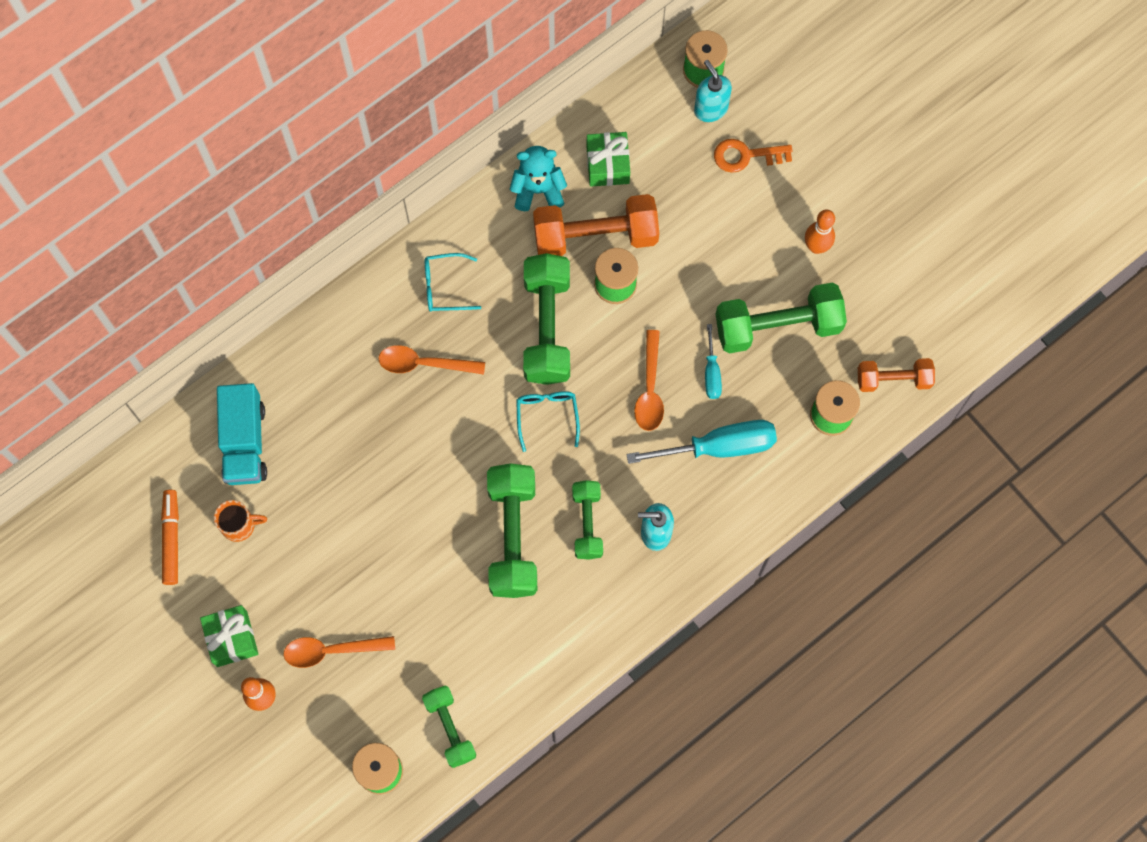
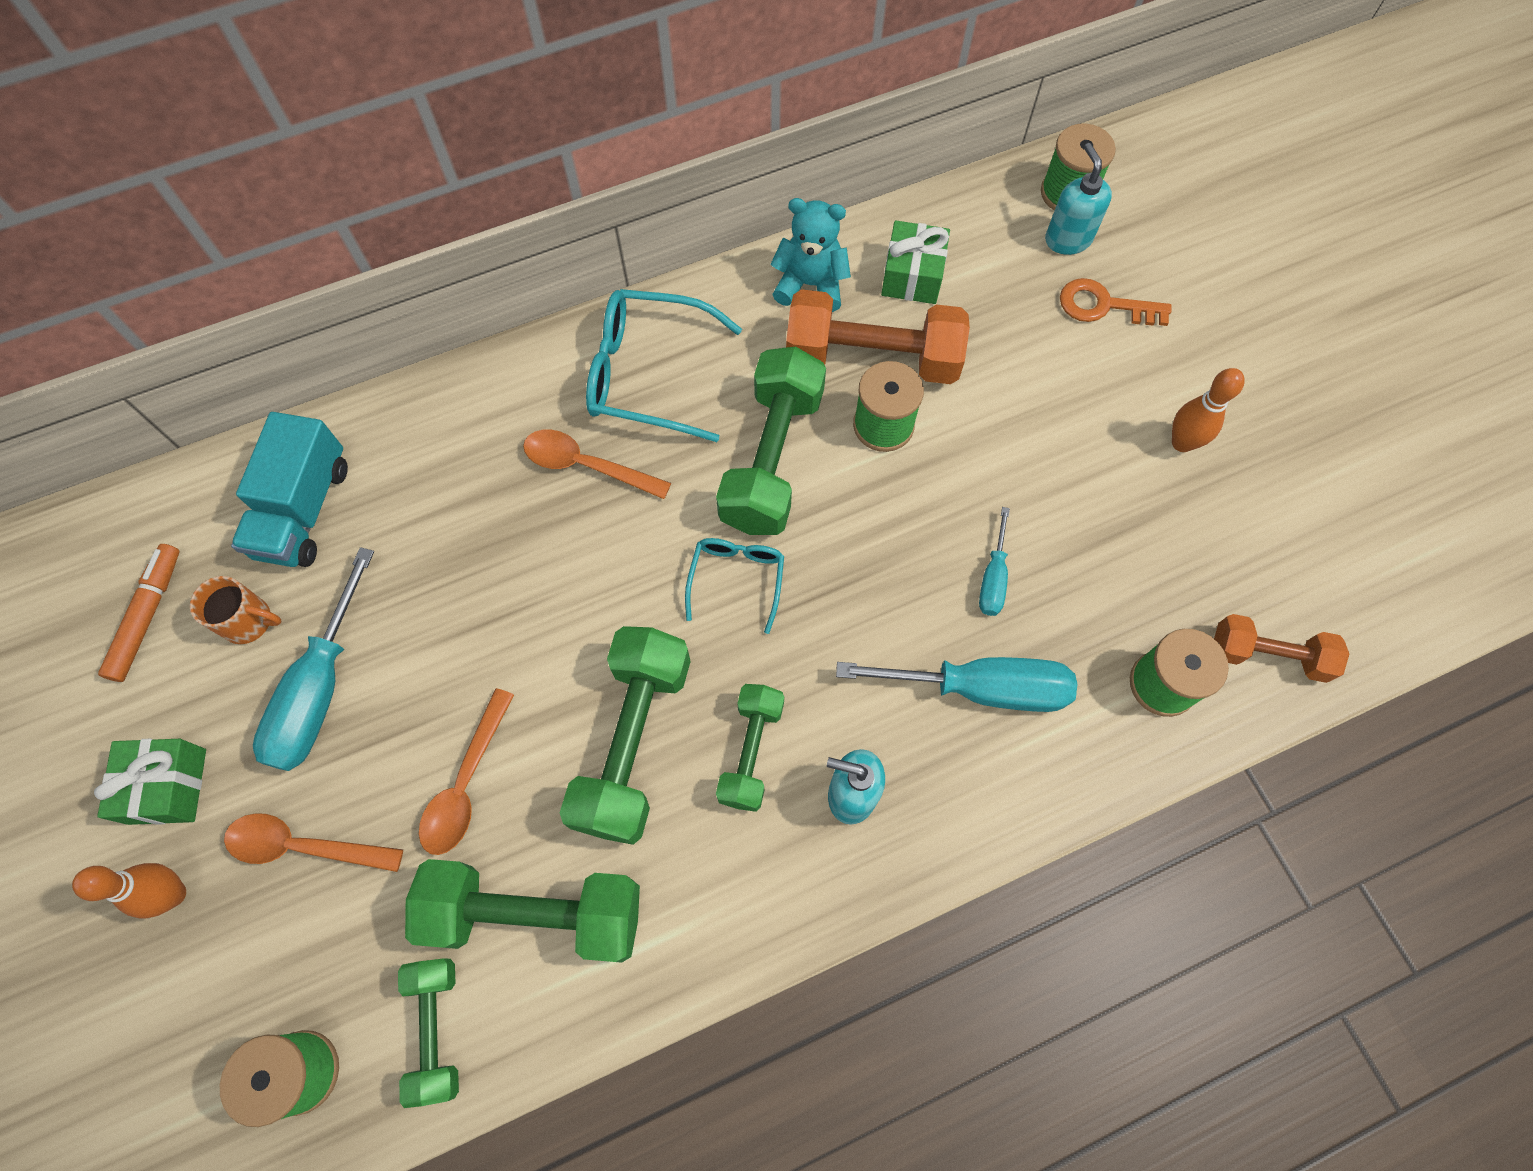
camera: 15 degrees right, 5 degrees down
turquoise glasses [424,253,481,312] -> turquoise glasses [586,289,742,442], size x1.74
orange spoon [634,330,664,431] -> orange spoon moved to [419,688,514,855]
green dumbbell [716,283,847,353] -> green dumbbell moved to [405,859,640,963]
none -> turquoise screwdriver [253,547,374,771]

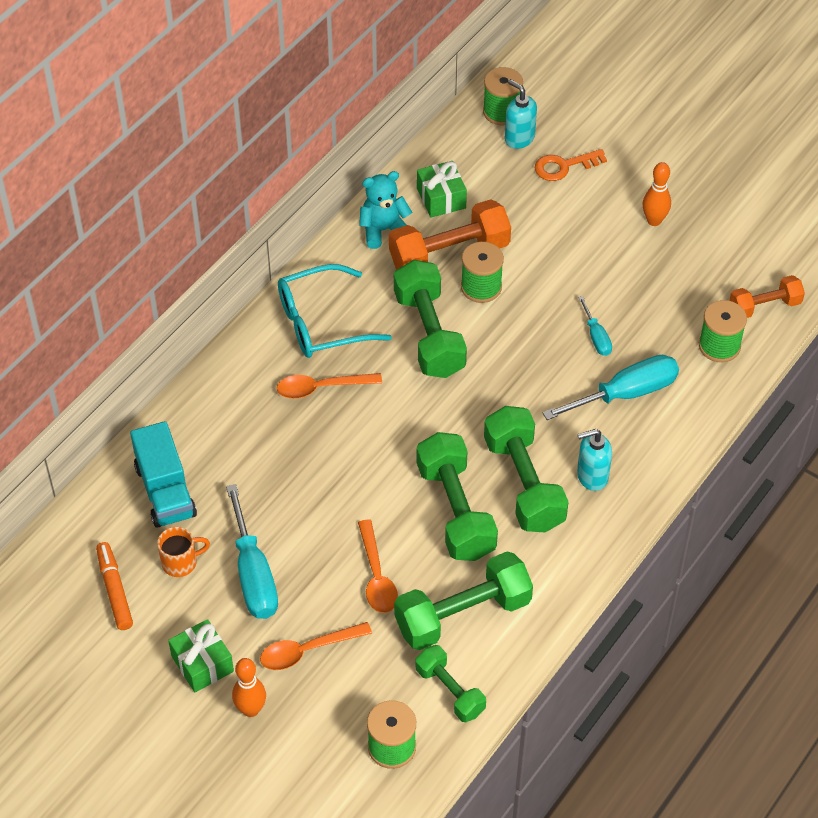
camera: 30 degrees left, 15 degrees down
turquoise glasses [685,538,784,634] -> none
green dumbbell [716,684,784,812] -> green dumbbell [484,406,569,533], size x1.69

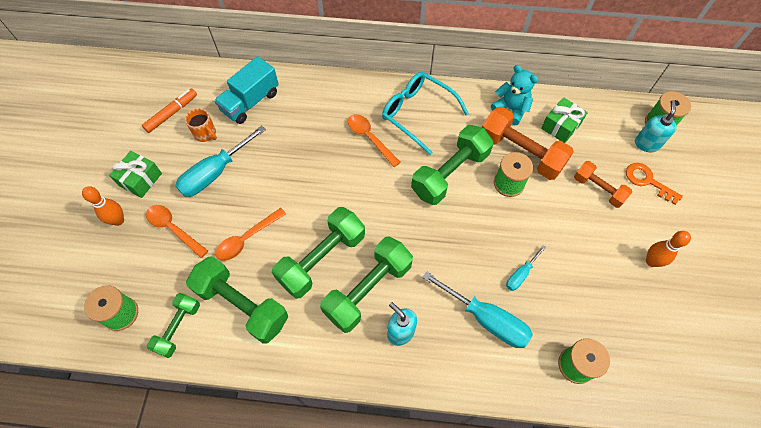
camera: 60 degrees right, 10 degrees up
orange dumbbell [729,275,805,318] -> orange dumbbell moved to [574,161,632,208]

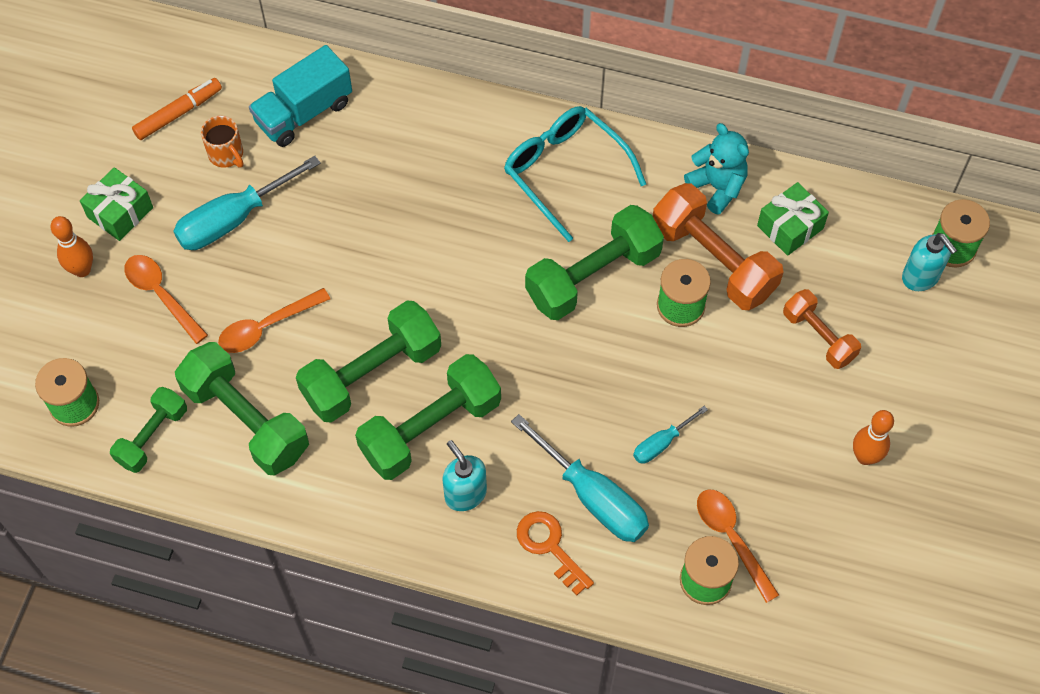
camera: 10 degrees right, 0 degrees up
orange spoon [348,114,401,167] -> orange spoon moved to [697,489,779,603]
orange key [626,163,683,205] -> orange key moved to [517,511,594,595]
turquoise soap dispenser [635,100,677,152] -> turquoise soap dispenser turned 120 degrees clockwise [902,233,957,291]

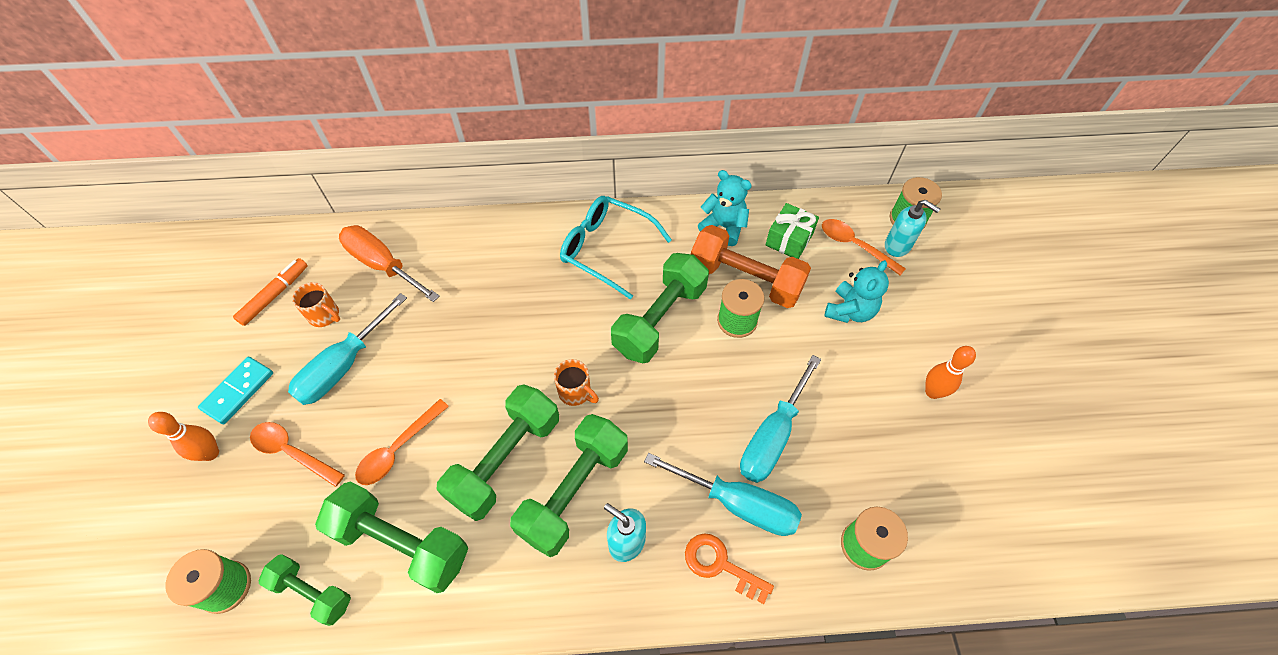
camera: 20 degrees left, 5 degrees down
green gift [80,167,153,241] -> turquoise domino [198,357,273,425]
green dumbbell [110,387,187,473] -> green dumbbell turned 75 degrees counterclockwise [259,554,351,626]
turquoise truck [249,45,352,147] -> orange screwdriver [339,225,440,302]
turquoise screwdriver [633,406,708,464] -> turquoise screwdriver [740,355,821,483], size x1.91
orange spoon [697,489,779,603] -> orange spoon moved to [822,219,906,275]
orange dumbbell [783,289,861,369] -> turquoise teddy bear [824,260,889,323]
none -> orange mug [554,359,599,406]

